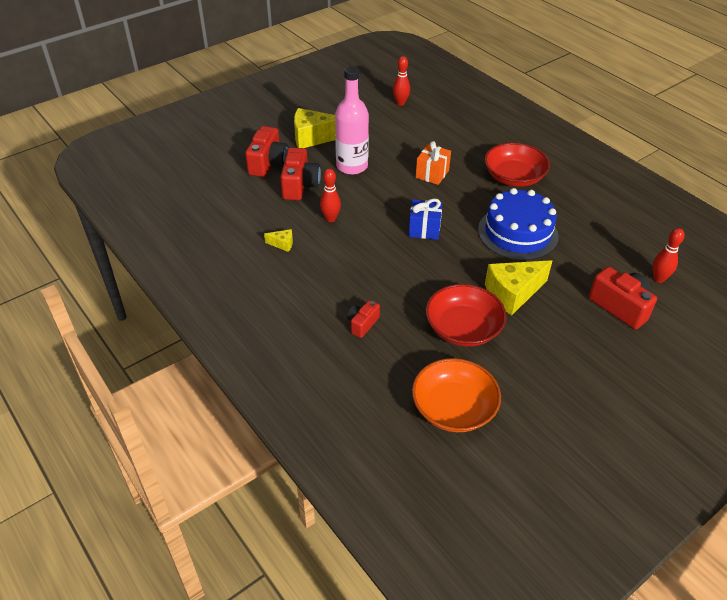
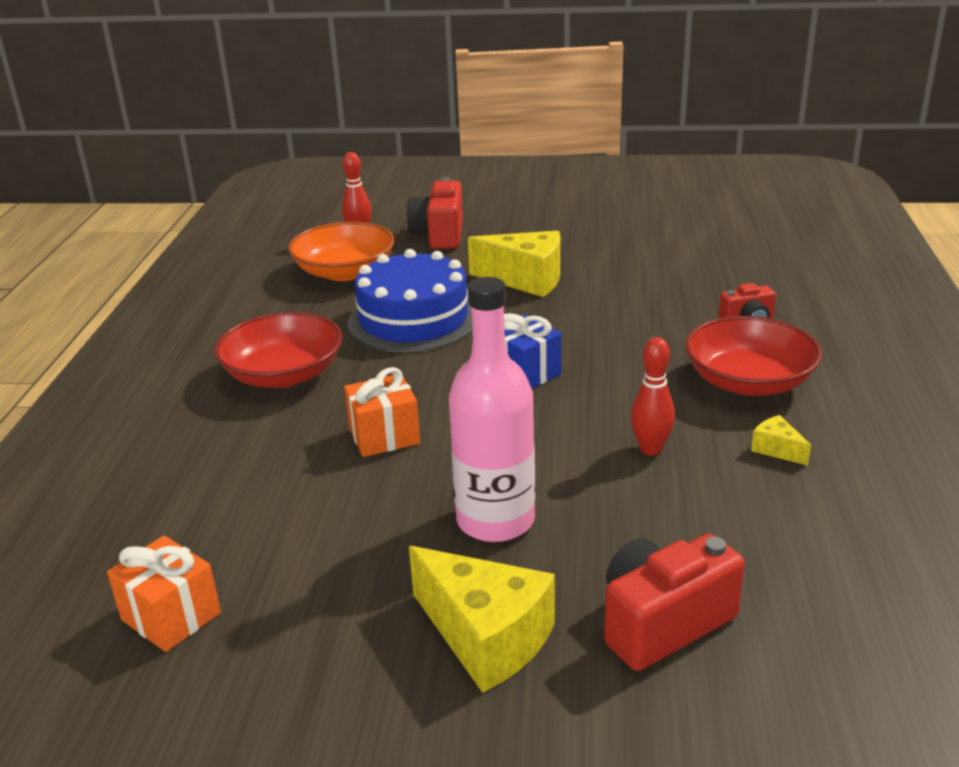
camera: 135 degrees left, 15 degrees down
red camera [280,148,321,200] -> none
red bowling pin [393,56,410,106] -> orange gift [107,535,221,652]
orange bowl [412,358,501,432] -> orange bowl moved to [288,222,395,281]
red bowl [426,284,507,347] -> red bowl moved to [685,316,822,396]

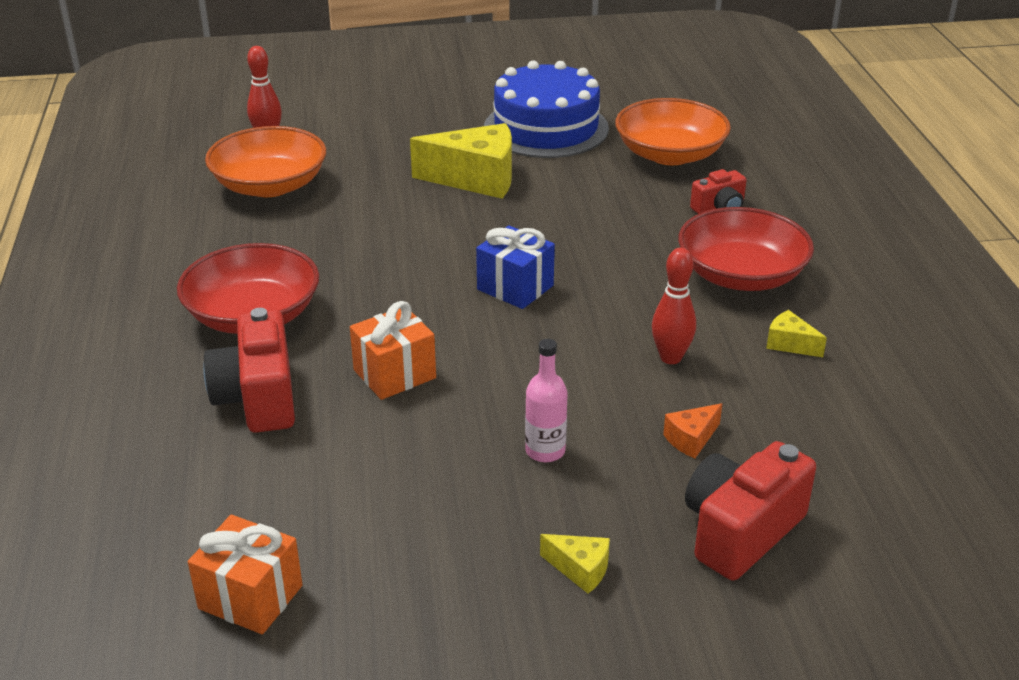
camera: 15 degrees left, 5 degrees up
blue cake [348,249,472,353] -> blue cake moved to [484,61,609,158]
red camera [406,177,463,249] -> red camera moved to [203,308,295,433]
yellow cheese [409,546,555,693] -> yellow cheese [540,534,610,594], size x0.46
pink bottle [449,277,535,542] -> pink bottle [525,339,568,462], size x0.50
none -> orange bowl [615,98,731,165]
none -> orange cheese [663,403,722,458]

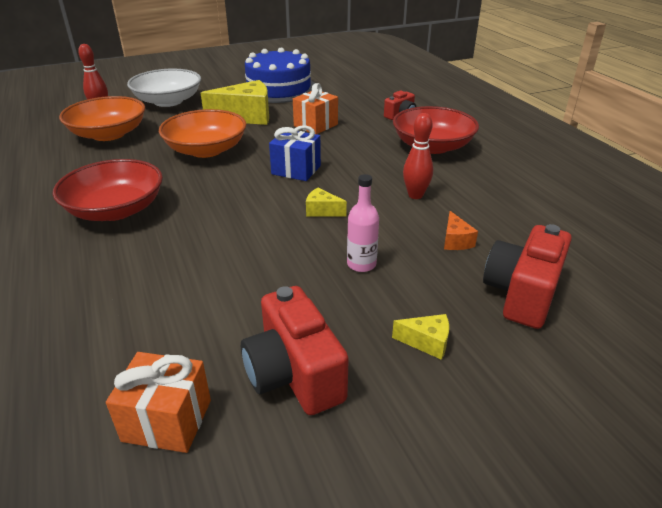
camera: 15 degrees left, 0 degrees up
red camera [203,308,295,433] -> red camera moved to [241,286,349,415]
orange gift [350,301,436,400] -> orange gift moved to [293,83,338,134]
orange bowl [615,98,731,165] -> orange bowl moved to [159,109,247,158]
orange cheese [663,403,722,458] -> orange cheese turned 45 degrees counterclockwise [444,211,478,250]
yellow cheese [766,310,827,357] -> yellow cheese moved to [306,187,347,216]
none -> white bowl [127,69,201,107]

